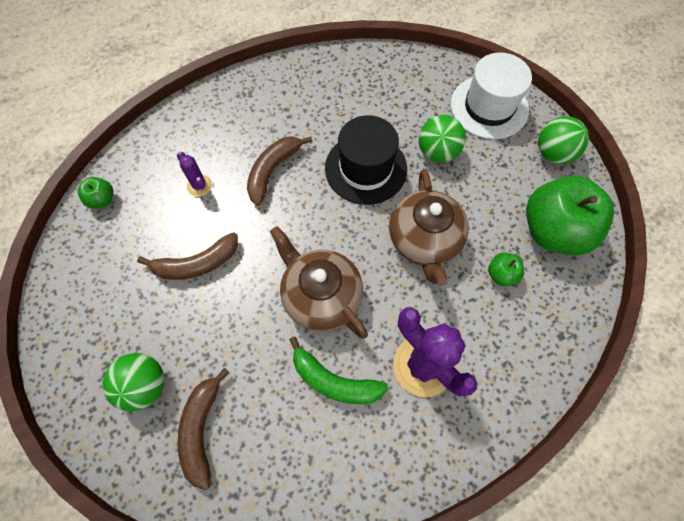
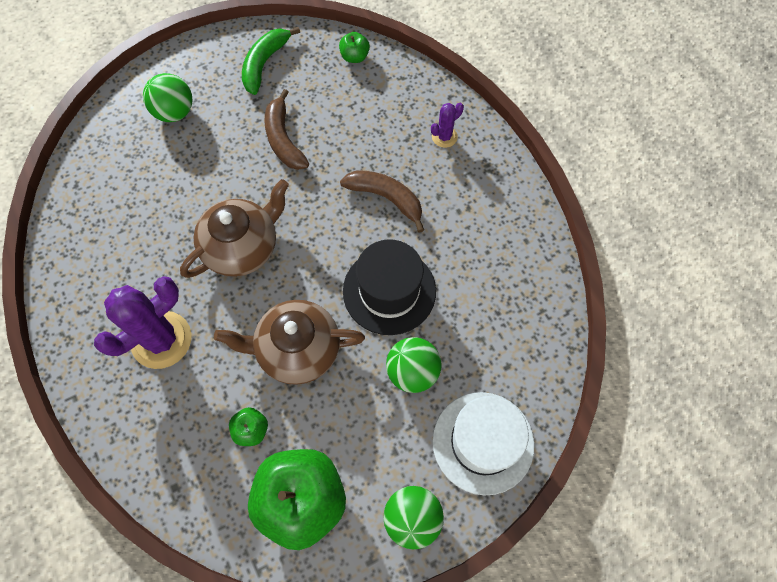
camera: 90 degrees right, 0 degrees up
purple cactus [177,152,212,197] -> purple cactus moved to [431,103,464,148]
brown banana [178,368,229,490] -> none
green banana [289,337,389,404] -> green banana moved to [242,27,300,95]

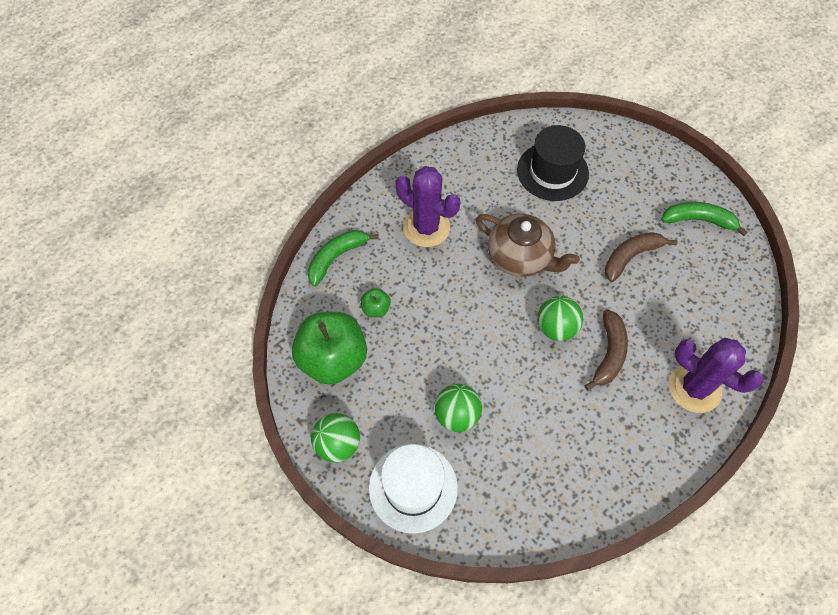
camera: 75 degrees right, 5 degrees down
green ball [143,73,192,122] -> green ball moved to [537,296,583,341]
brown teapot [214,300,365,385] -> none
green apple [339,32,370,63] -> none
black hat [343,239,436,335] -> black hat moved to [517,125,589,201]
purple cactus [431,103,464,148] -> purple cactus [669,338,764,413], size x2.08
none -> green banana [308,230,379,287]

